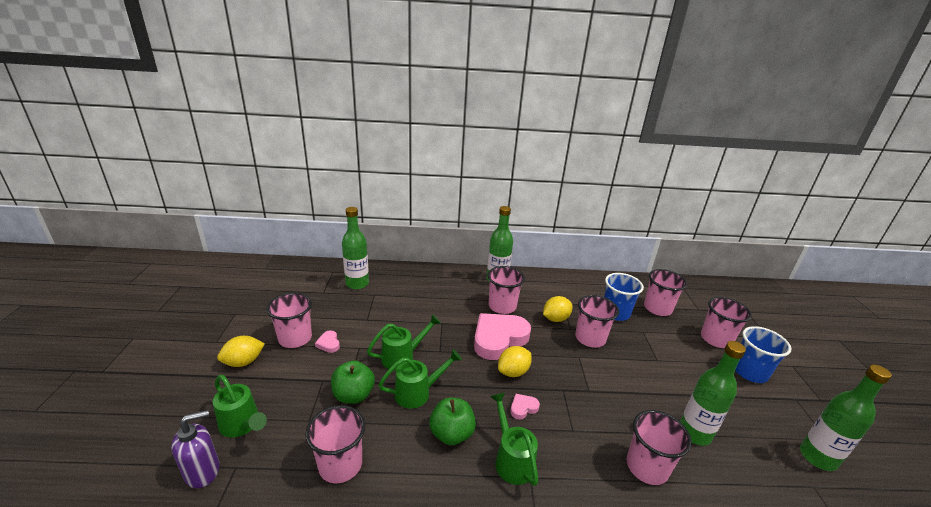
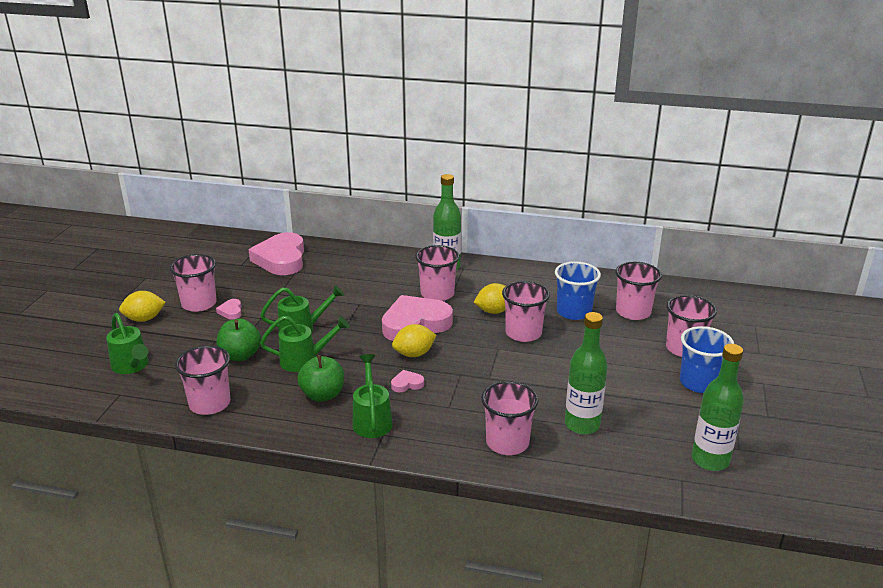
camera: 15 degrees right, 0 degrees up
purple soap dispenser [171,410,220,488] -> none
green bottle [342,207,369,289] -> pink heart [249,232,304,275]

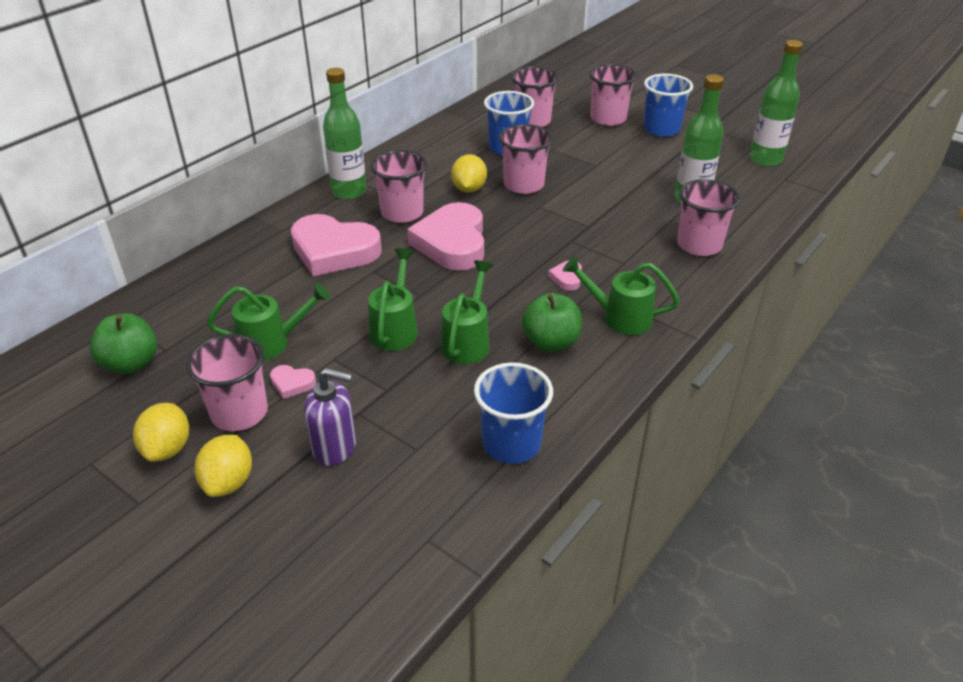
camera: 65 degrees left, 10 degrees up
green watering can [106,313,149,374] -> green watering can moved to [207,283,330,361]
pink cup [175,345,230,415] -> blue cup [474,362,553,464]
green apple [217,319,261,361] -> green apple moved to [90,313,157,374]
pink heart [249,232,304,275] -> pink heart moved to [291,214,382,276]
yellow lemon [392,324,437,357] -> yellow lemon moved to [133,403,189,462]
none -> purple soap dispenser [304,368,356,466]

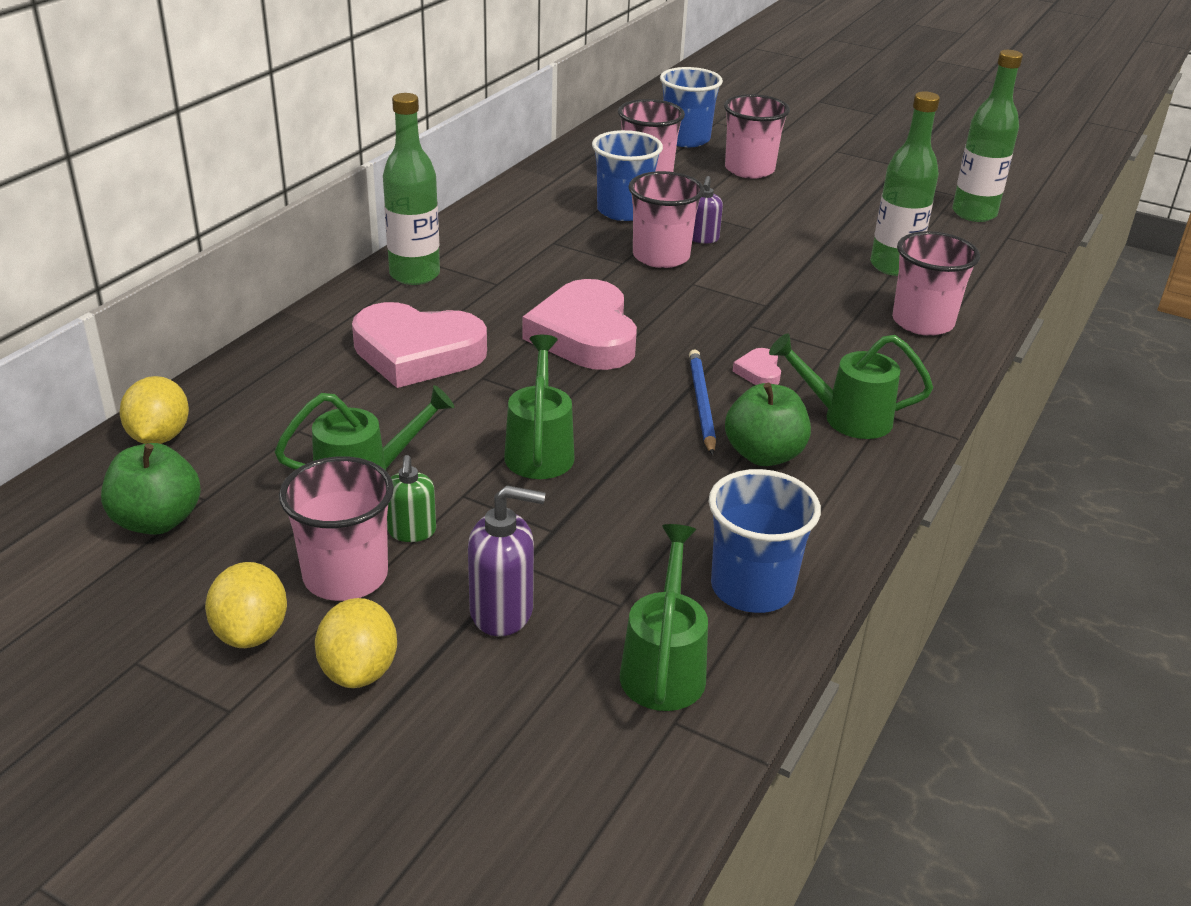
camera: 10 degrees left, 5 degrees down
pink heart [270,365,316,399] -> green soap dispenser [387,455,436,542]
pink cup [370,150,427,223] -> none
green watering can [441,260,493,364] -> green watering can moved to [620,524,708,711]
yellow lemon [451,154,487,193] -> yellow lemon moved to [120,376,189,444]
blue cup [644,74,693,137] -> blue cup moved to [660,67,723,147]
none -> blue pencil [689,349,716,456]
none -> purple soap dispenser [692,176,723,243]

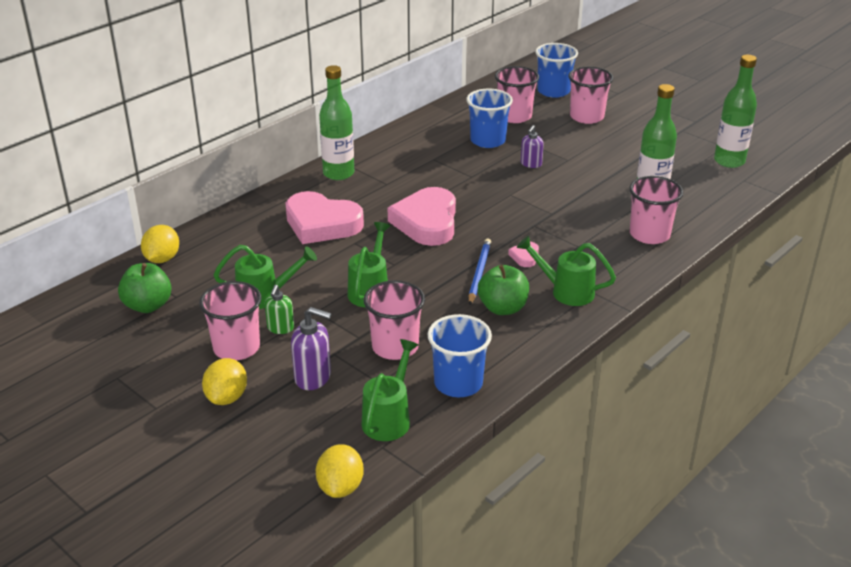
camera: 15 degrees right, 0 degrees up
yellow lemon [205,562,287,648] -> yellow lemon moved to [316,444,364,498]
pink cup [628,171,704,268] -> pink cup moved to [364,280,425,360]

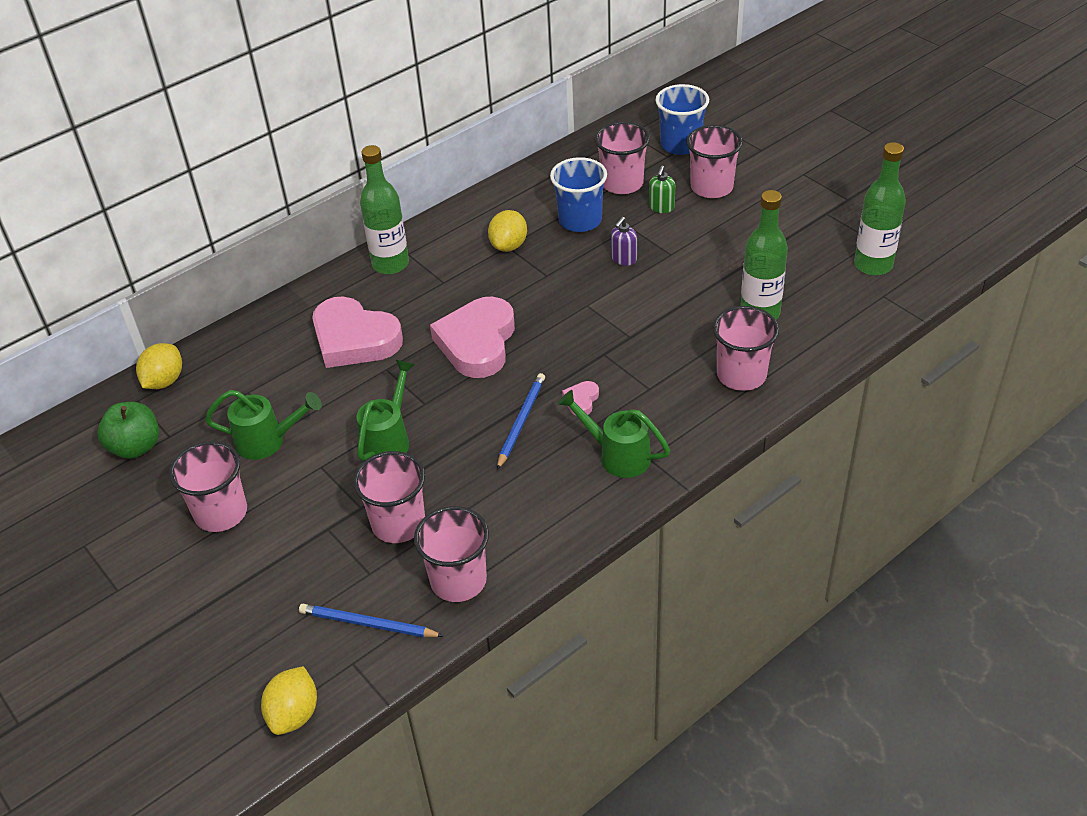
camera: 10 degrees right, 10 degrees up
yellow lemon [202,358,247,405] -> yellow lemon moved to [488,210,527,252]
green soap dispenser [265,285,294,334] -> green soap dispenser moved to [649,166,675,213]
purple soap dispenser [291,307,331,390] -> none
green watering can [362,339,418,441] -> blue pencil [299,604,443,638]
blue cup [428,314,492,397] -> pink cup [414,506,489,602]
green apple [478,265,529,315] -> none

